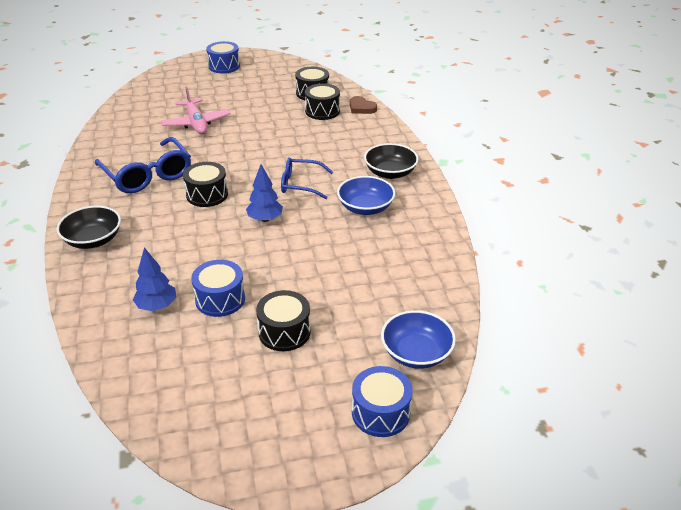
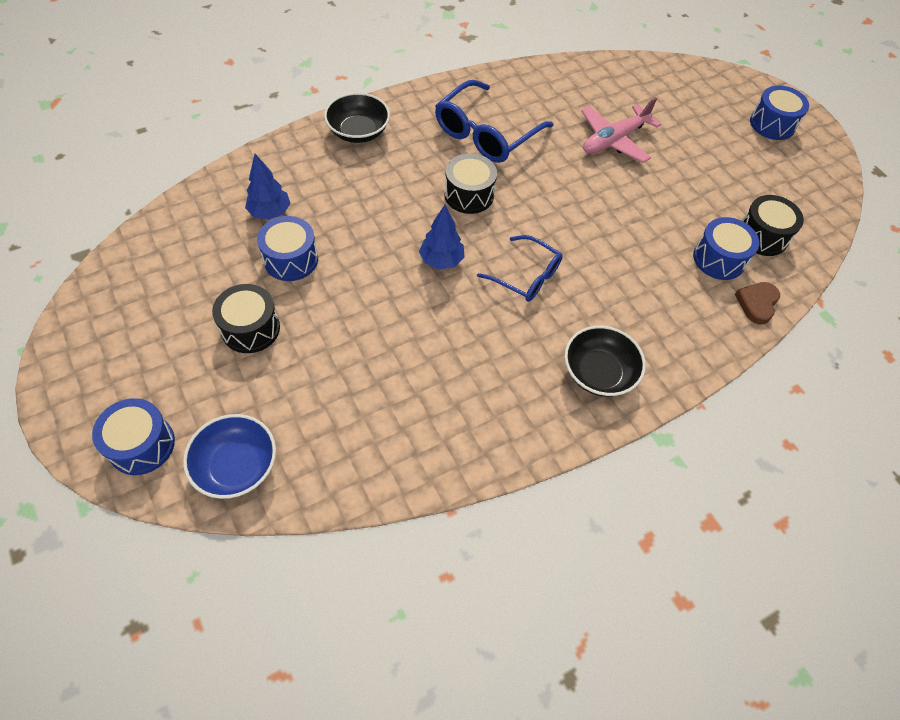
camera: 70 degrees right, 20 degrees up
blue glasses [281,158,333,199] -> blue glasses turned 135 degrees clockwise [477,235,563,302]
black drum [305,83,340,120] -> blue drum [693,217,759,280]
blue bowl [337,176,395,215] -> none

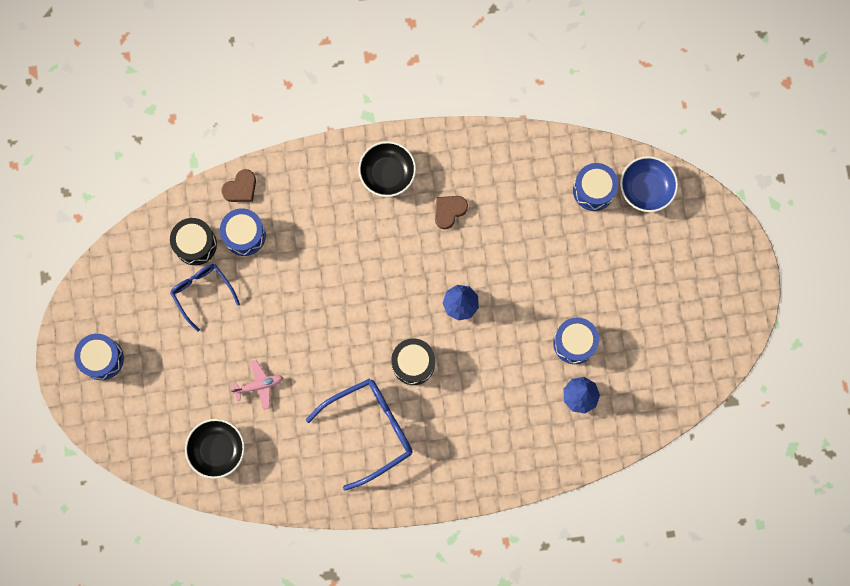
camera: 155 degrees left, 20 degrees up
blue drum [92,398,175,475] -> blue drum moved to [573,163,618,211]
black drum [212,284,280,353] -> none
black bowl [324,93,390,143] -> black bowl moved to [185,419,245,479]
blue glasses [477,235,563,302] -> blue glasses moved to [170,264,240,332]
pink plane [582,97,661,163] -> pink plane [231,360,283,410], size x0.62
none -> brown heart [435,196,468,229]

